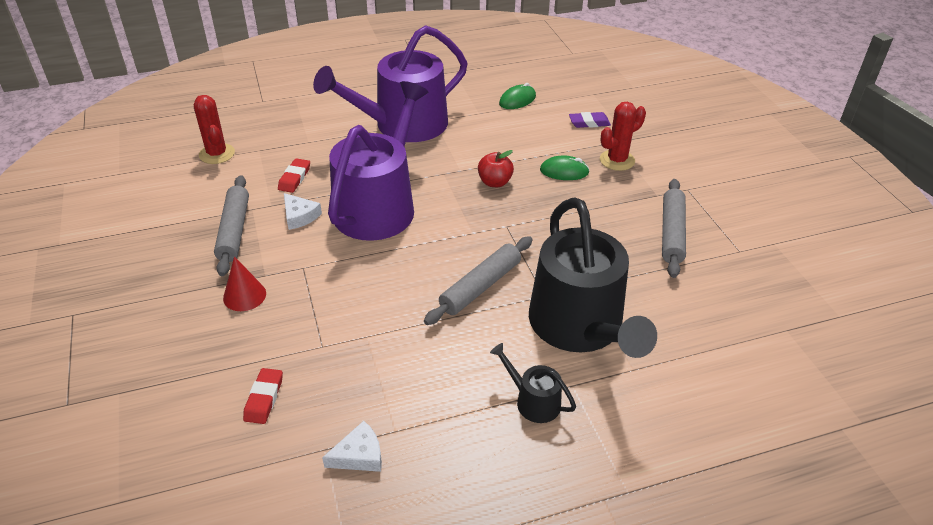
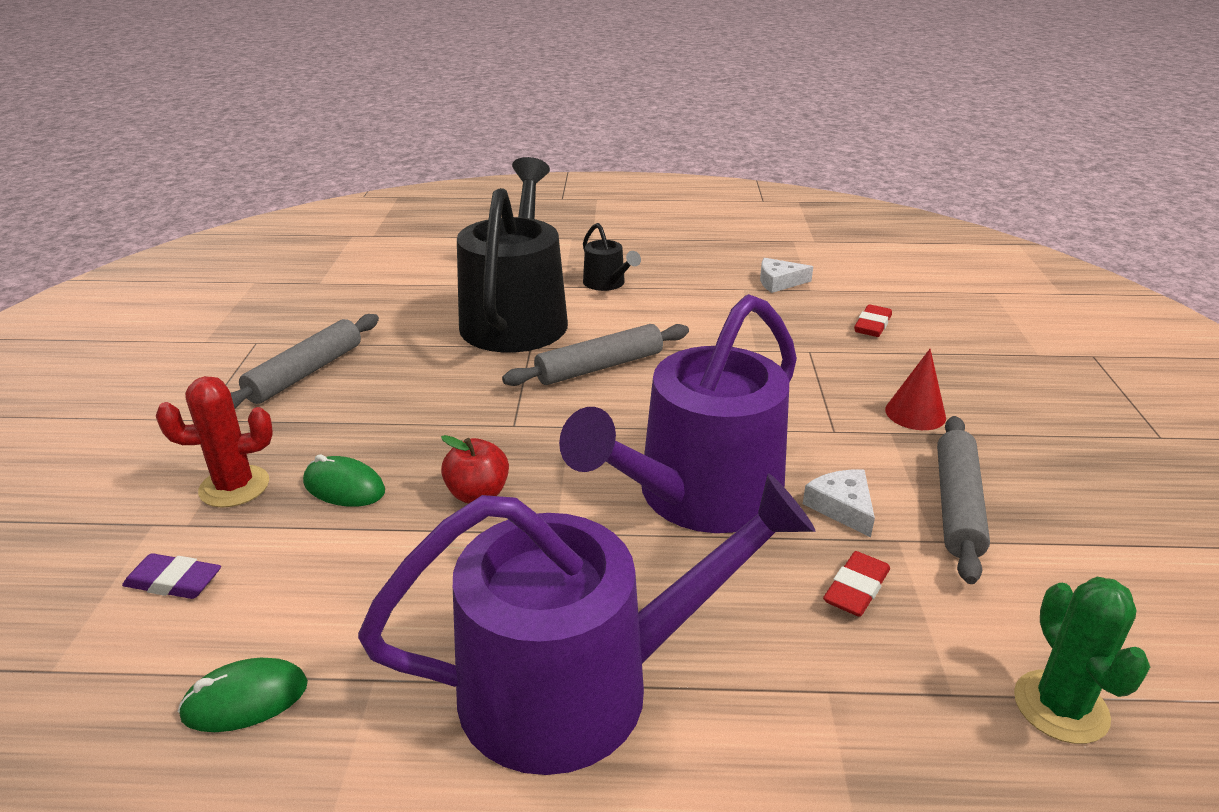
camera: 160 degrees left, 10 degrees down
red cactus [194,95,235,164] -> green cactus [1014,577,1150,744]

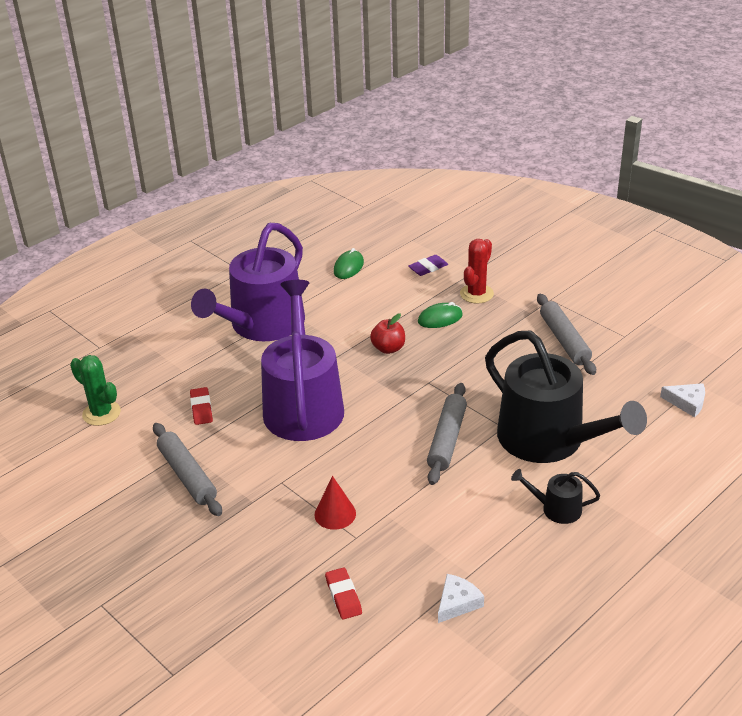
camera: 135 degrees right, 5 degrees up
white cheese [803,470,875,537] -> white cheese moved to [660,383,705,417]
red cone [885,349,946,430] -> red cone moved to [314,476,356,530]

